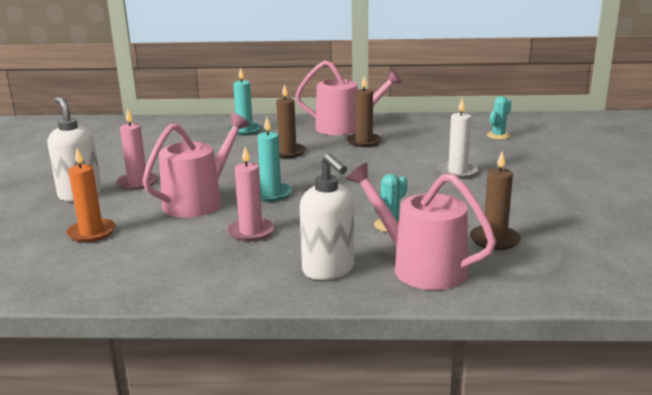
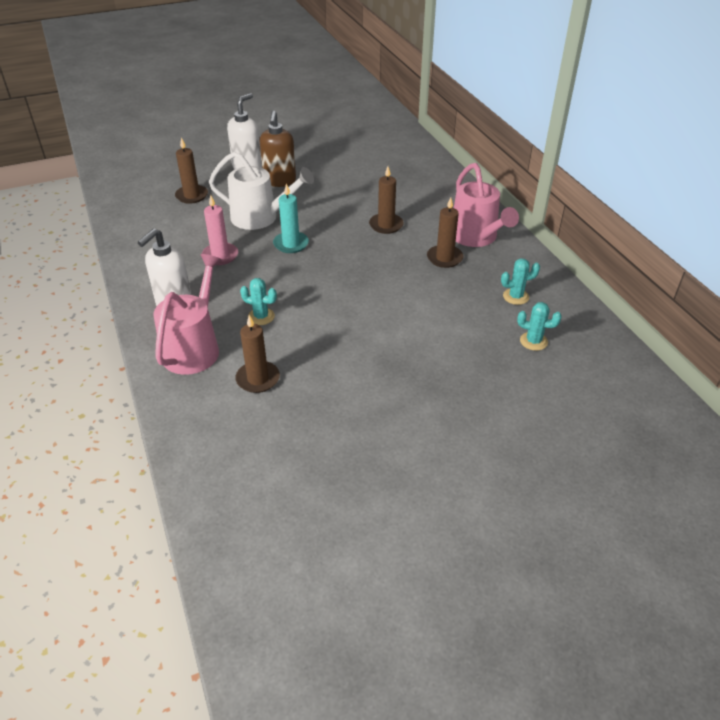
camera: 65 degrees right, 20 degrees up
orange candle [66,149,115,242] -> brown candle [175,138,208,204]
pink candle [117,108,158,190] -> brown soap dispenser [260,111,296,187]
pink watering can [142,113,250,218] -> white watering can [209,152,314,230]
turquoise candle [228,67,262,136] -> none
white candle [438,99,478,179] -> none
none -> turquoise cactus [501,258,540,305]

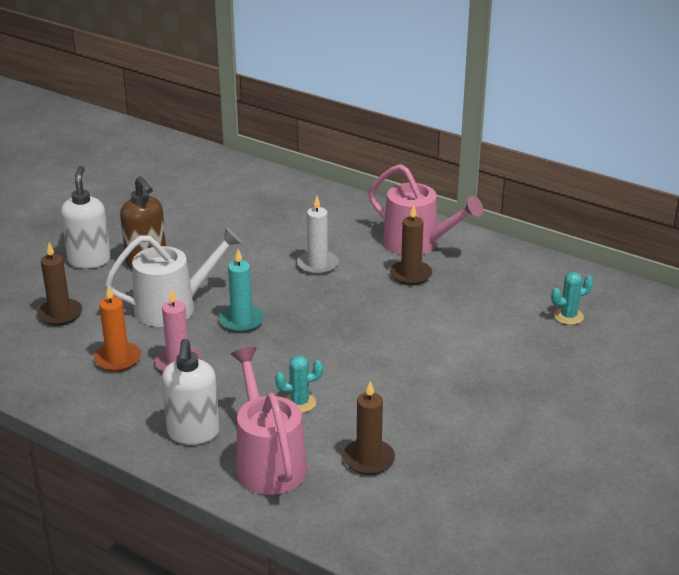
camera: 35 degrees left, 10 degrees down
brown candle [369,166,404,234] -> white candle [297,196,339,275]
turquoise cactus [501,258,540,305] -> none
none -> orange candle [94,285,141,372]

